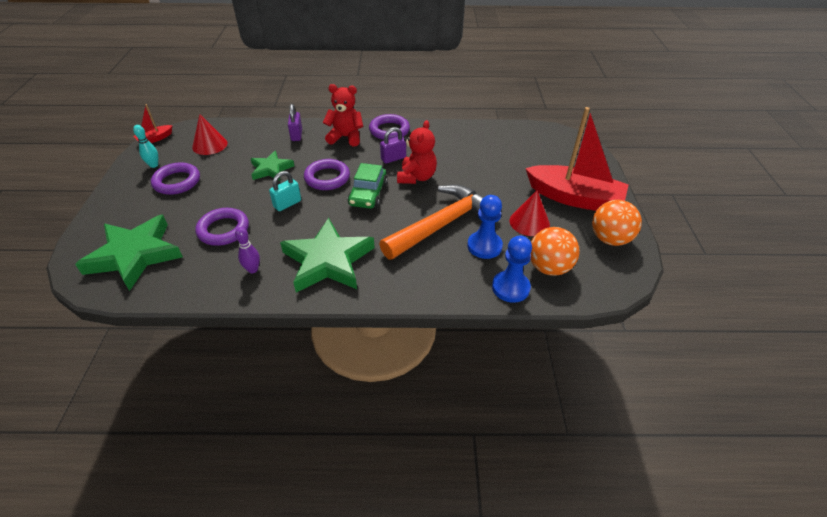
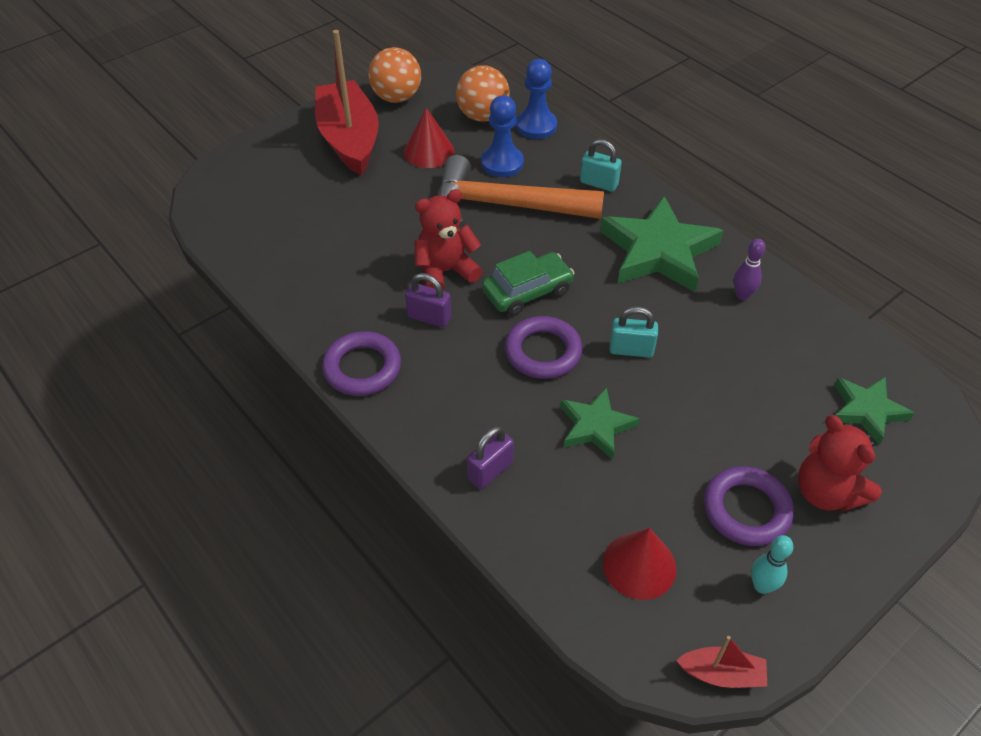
camera: 130 degrees left, 5 degrees up
green star [75,215,183,291] -> green star [834,376,915,445], size x0.57
purple ring [195,208,249,246] -> none
red teddy bear [323,84,363,146] -> red teddy bear moved to [798,415,882,511]
none -> turquoise padlock [580,139,622,192]

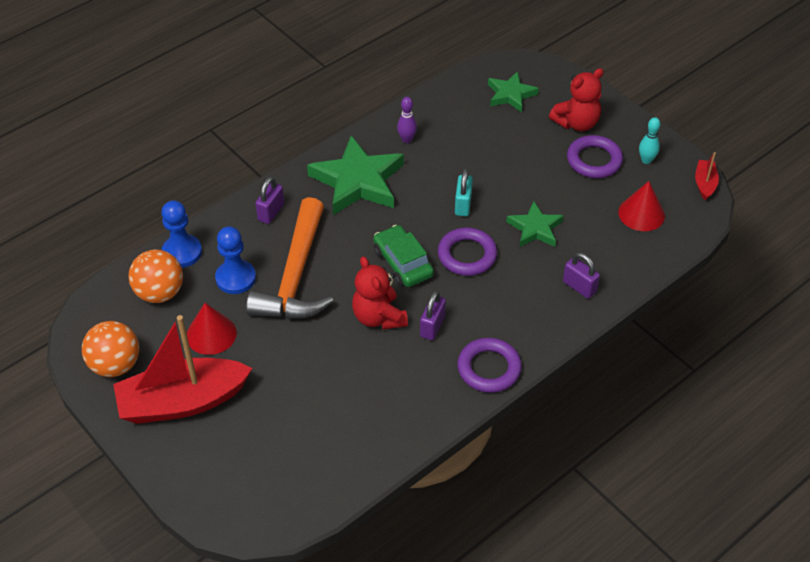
camera: 90 degrees left, 0 degrees up
turquoise padlock [580,139,622,192] -> purple padlock [255,177,284,224]

